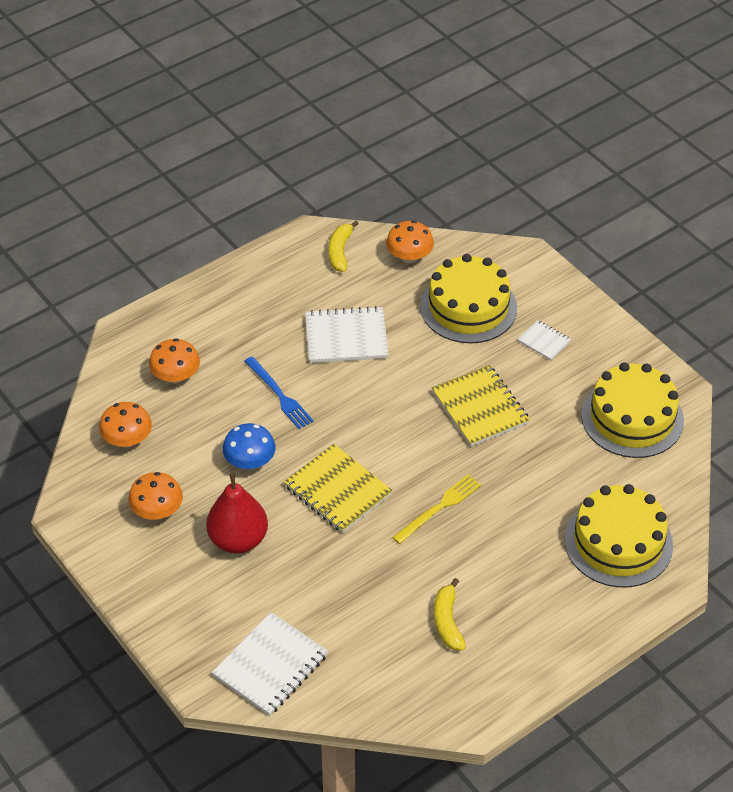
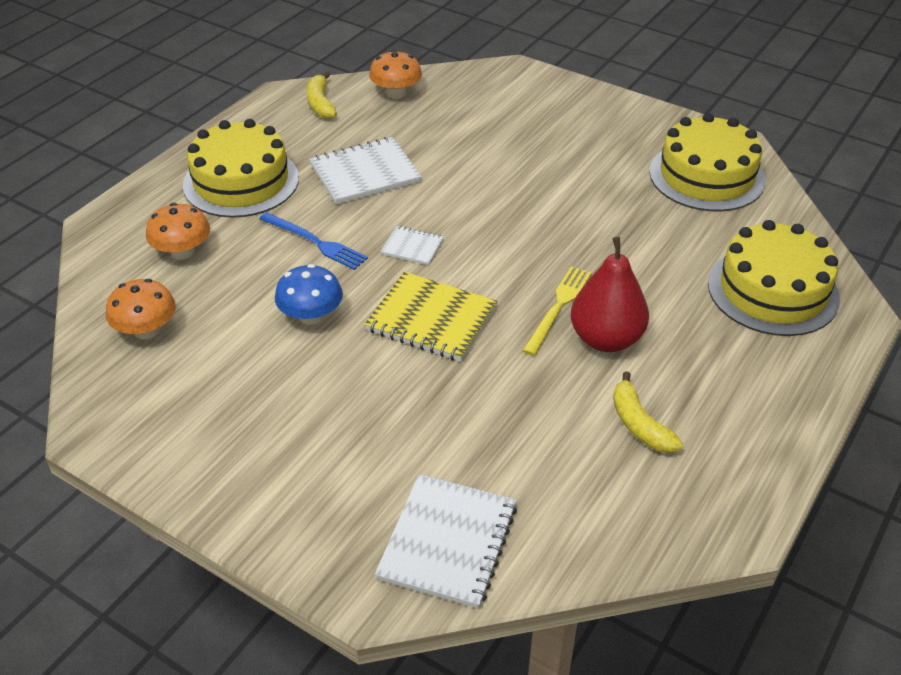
camera: 20 degrees left, 5 degrees down
orange mushroom [128,472,183,520] -> none
red pear [206,473,268,554] -> red pear moved to [571,237,649,352]
yellow cake [420,254,517,343] -> yellow cake moved to [183,119,299,218]
yellow notebook [432,365,530,447] -> none
white notebook [518,320,571,360] -> white notebook moved to [380,226,444,265]

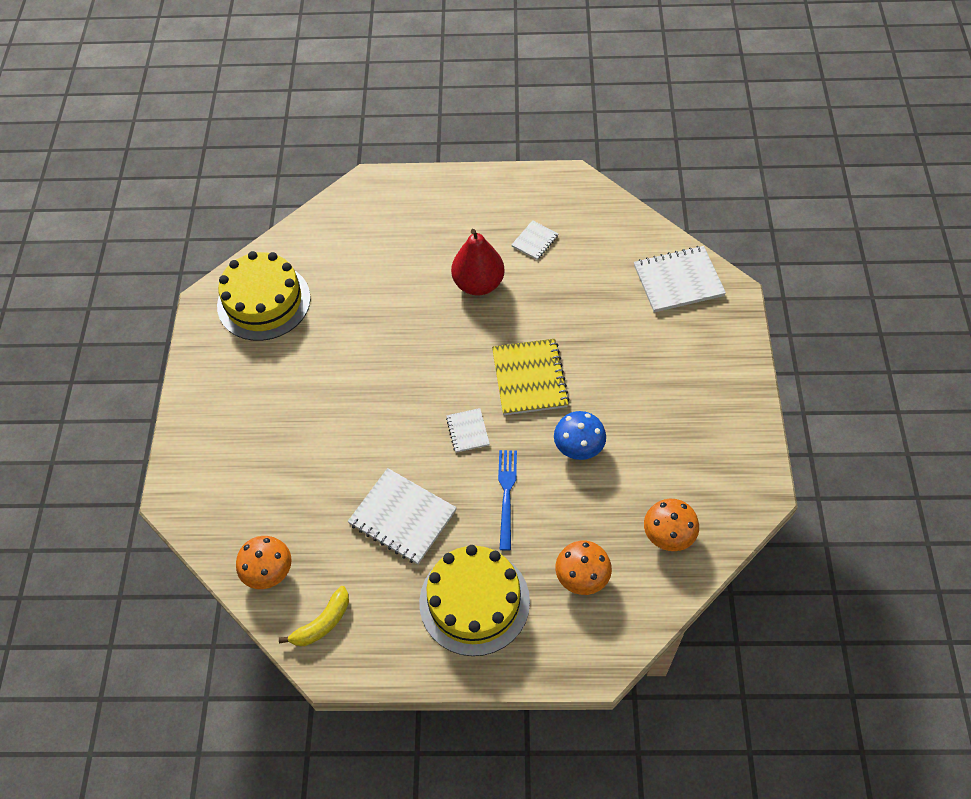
camera: 120 degrees left, 15 degrees up
yellow fork [522,266,591,356] -> none
yellow banana [613,371,683,453] -> white notebook [512,220,558,260]
yellow cake [708,220,840,336] -> none

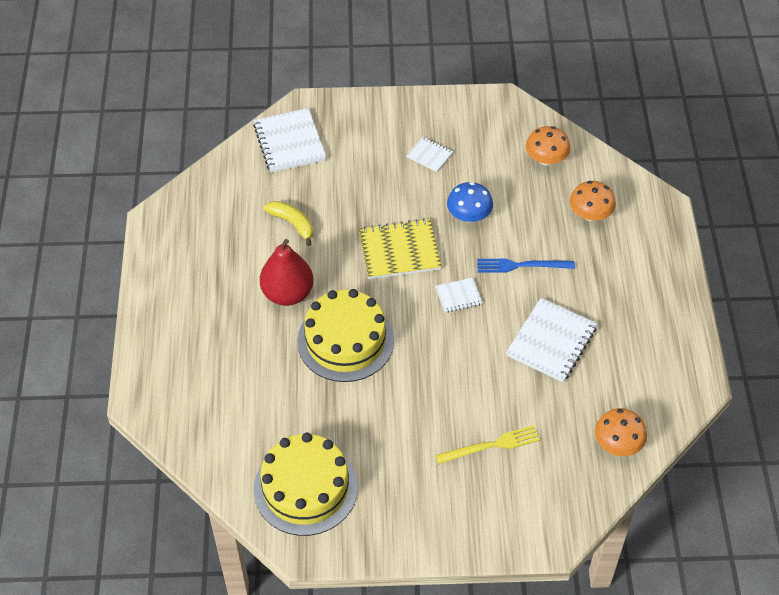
camera: 95 degrees left, 5 degrees down
yellow banana [279,586,349,646] -> yellow banana moved to [264,201,313,246]
yellow cake [419,545,530,656] -> yellow cake moved to [297,289,394,382]
white notebook [512,220,558,260] -> white notebook moved to [406,137,453,172]
none -> yellow fork [435,425,540,464]

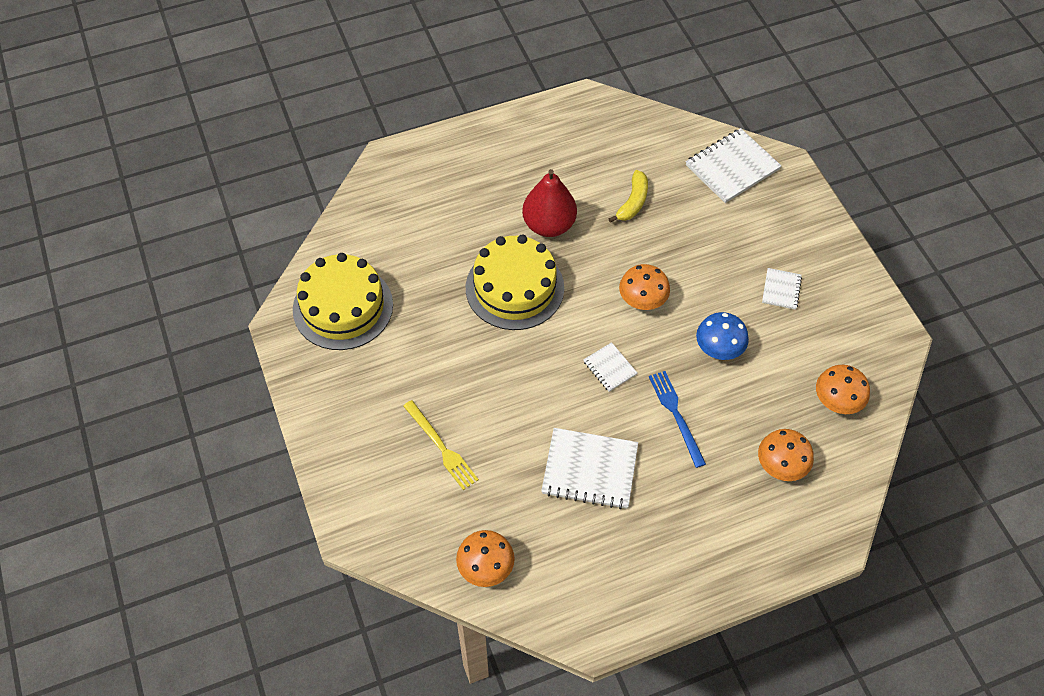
camera: 70 degrees right, 5 degrees up
yellow notebook [358,219,442,279] -> orange mushroom [619,264,670,310]

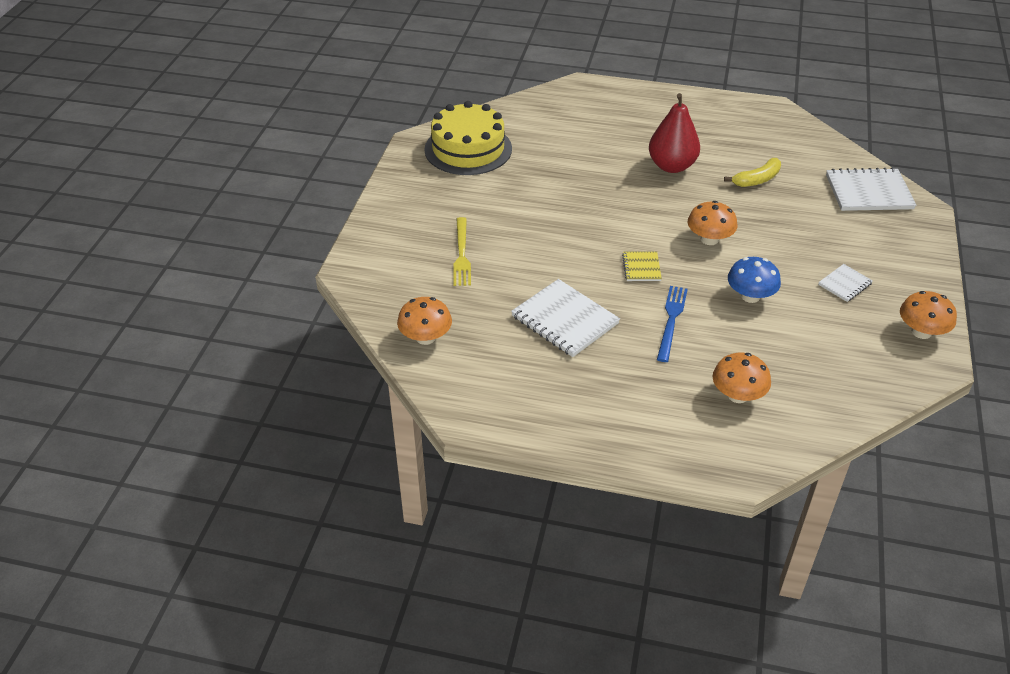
camera: 35 degrees right, 15 degrees down
yellow cake [466,235,564,330] -> none
white notebook [583,342,637,392] -> yellow notebook [622,252,662,281]
orange mushroom [816,365,870,414] -> orange mushroom moved to [900,291,957,339]

